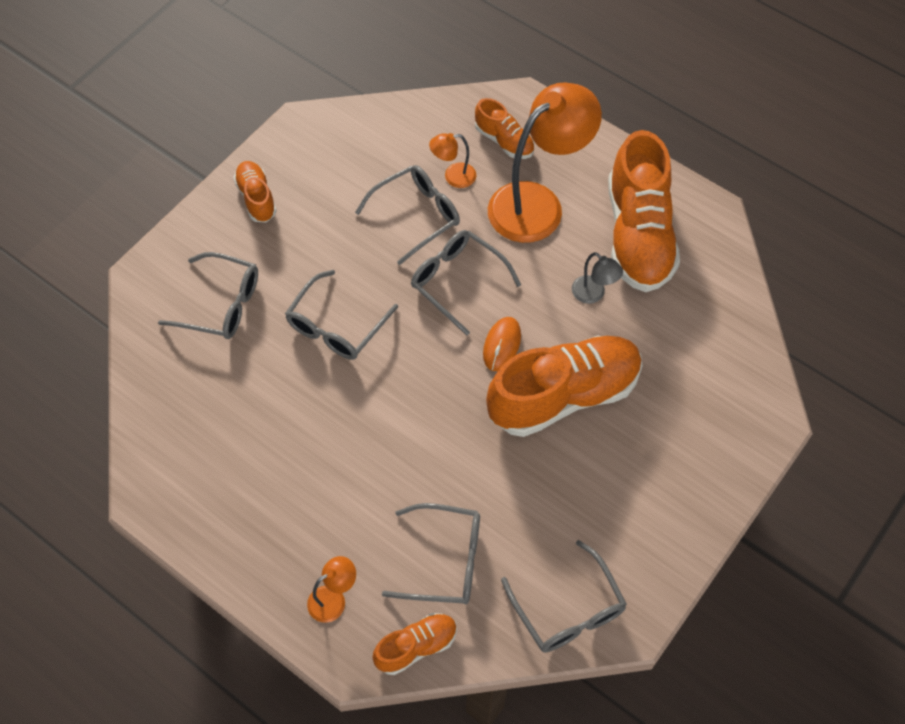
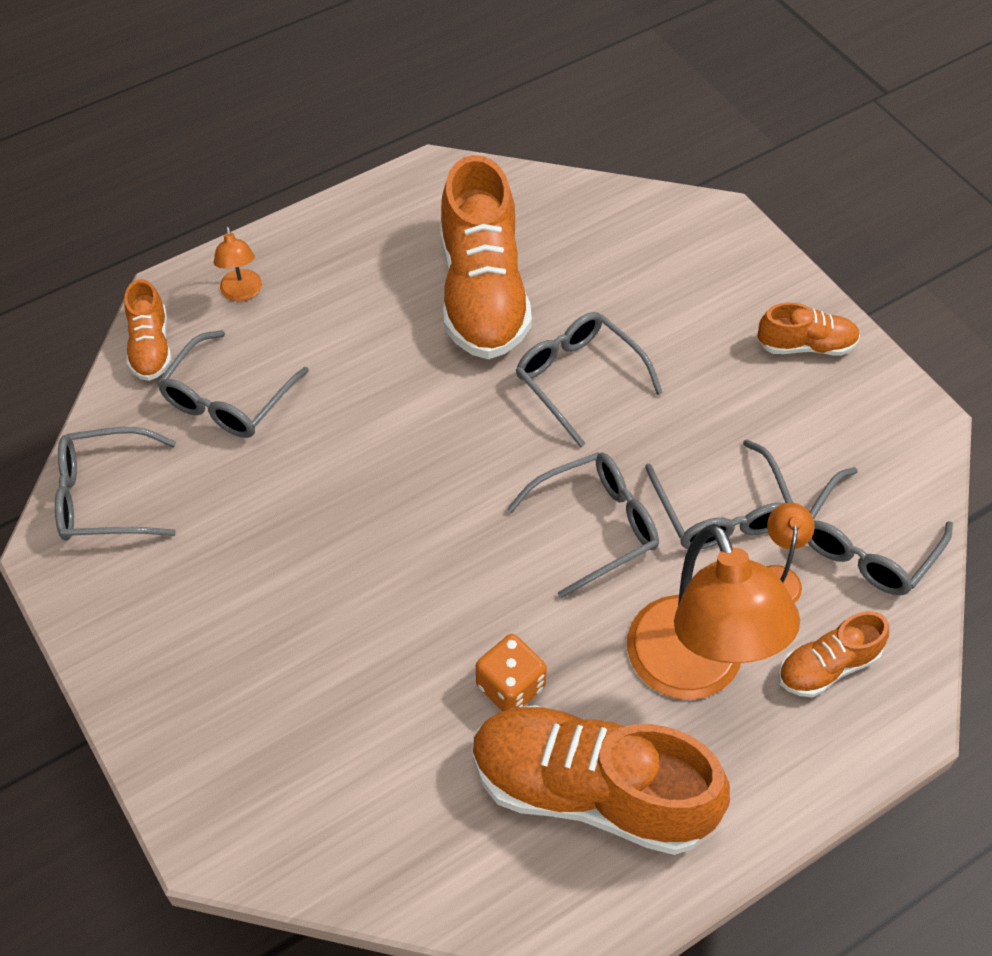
camera: 110 degrees right, 5 degrees down
grey glasses [158,252,258,339] -> grey glasses moved to [808,467,953,595]
orange mouse [483,317,521,371] -> none
orange shoe [486,335,642,437] -> orange shoe moved to [440,155,532,359]
grey lamp [572,252,623,304] -> orange dice [476,634,547,711]

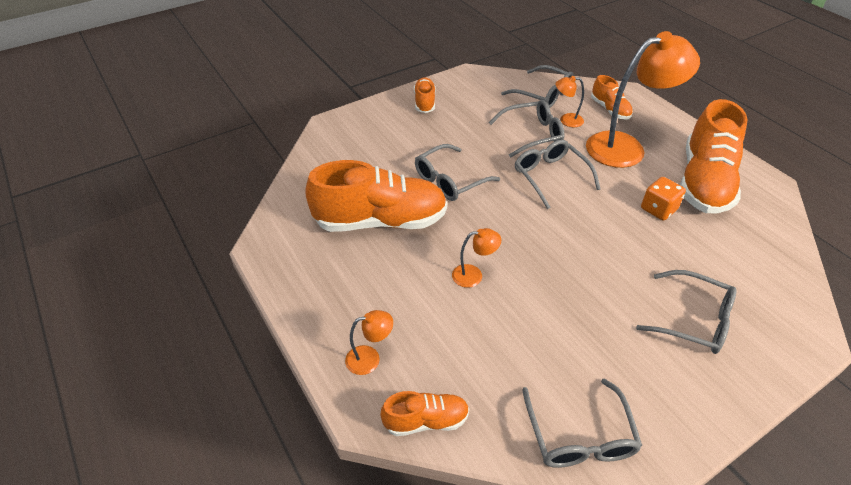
camera: 90 degrees left, 10 degrees down
grey glasses [157,330,309,438] -> grey glasses moved to [636,270,737,354]
none -> orange lamp [452,228,501,288]

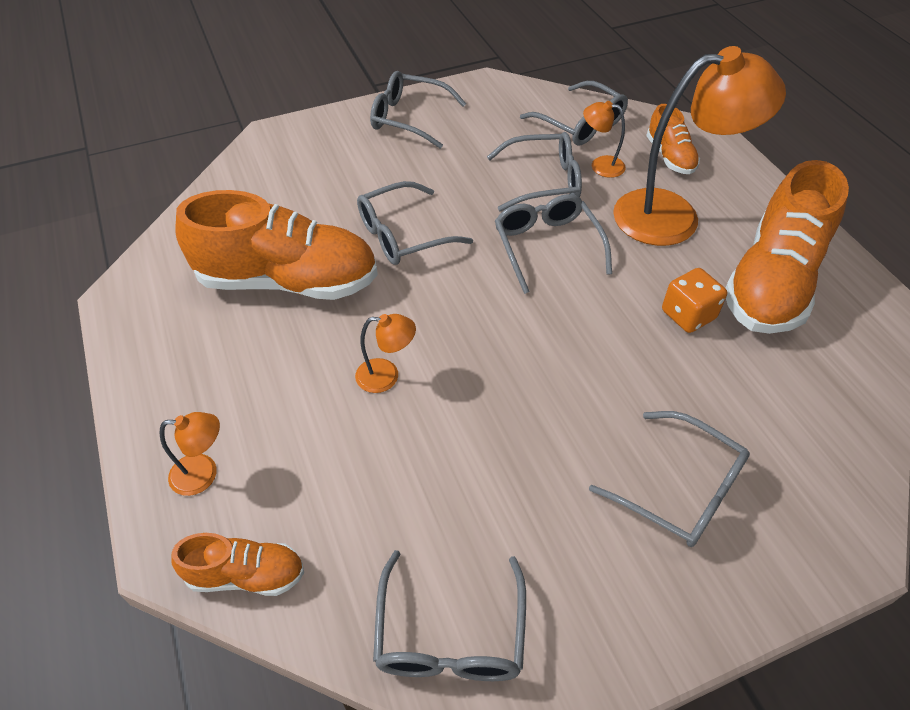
camera: 10 degrees right, 5 degrees up
orange shoe [414,77,436,113] -> grey glasses [370,71,466,149]

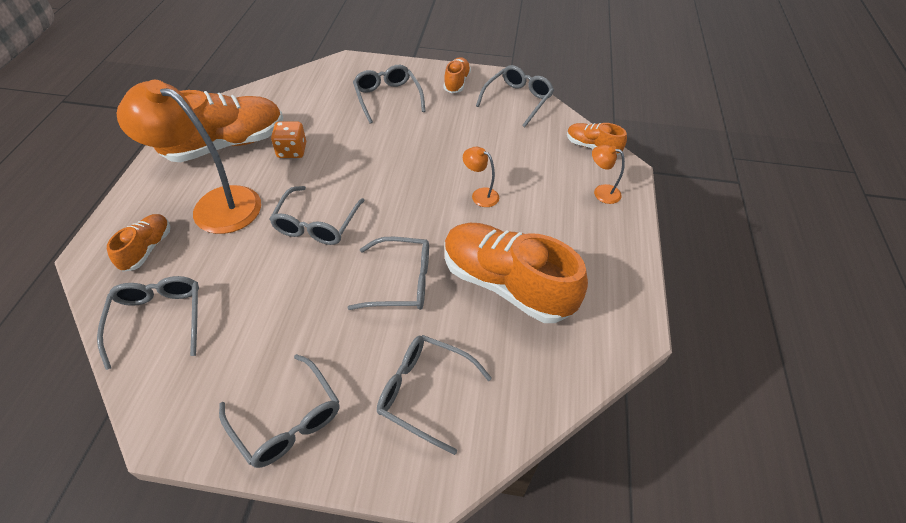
camera: 150 degrees left, 0 degrees up
grey glasses [487,132,582,211] -> grey glasses moved to [377,335,492,455]
orange lamp [583,101,626,178] -> none
none -> orange shoe [444,57,471,93]

